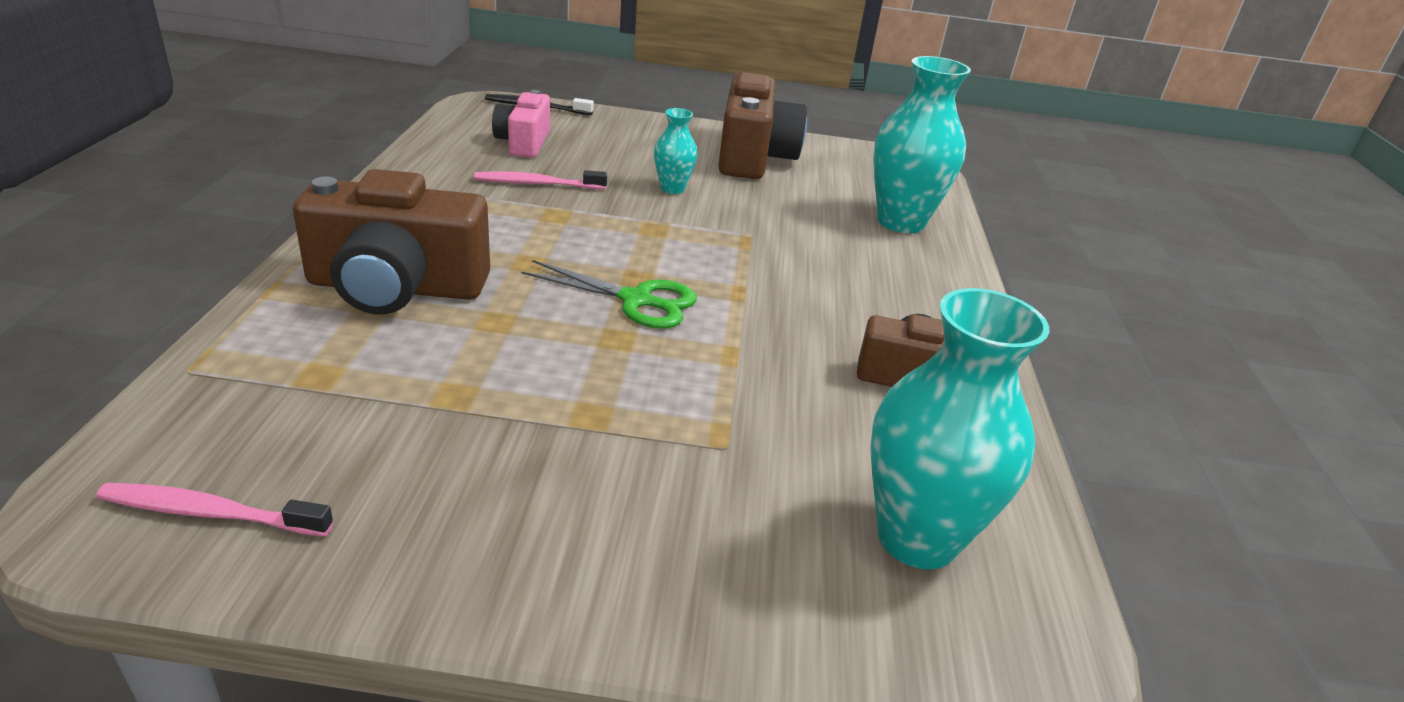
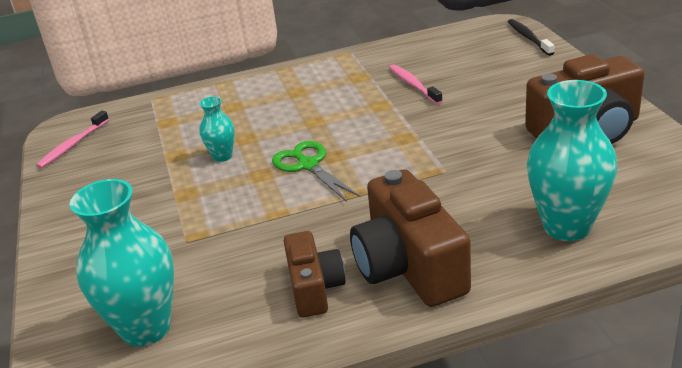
camera: 75 degrees right, 0 degrees up
pink toothbrush [96,483,333,536] -> pink toothbrush turned 135 degrees counterclockwise [36,111,109,169]
brown camera [293,169,490,314] -> brown camera moved to [350,169,471,307]
pink camera [492,90,550,158] -> none
green scissors [521,260,697,329] -> green scissors turned 150 degrees clockwise [272,141,361,202]
turquoise vase [654,108,697,194] -> turquoise vase moved to [199,96,235,162]

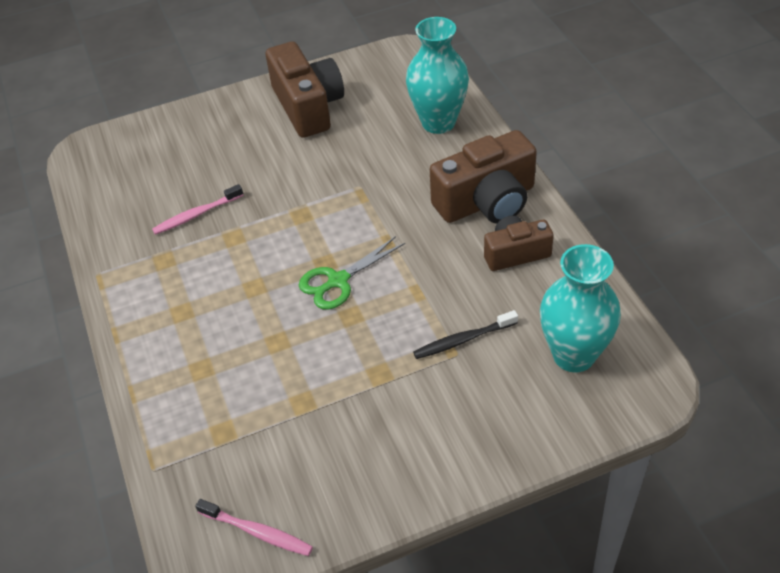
camera: 95 degrees left, 15 degrees up
turquoise vase [199,96,235,162] -> none
black toothbrush [508,19,554,56] -> black toothbrush moved to [413,310,518,359]

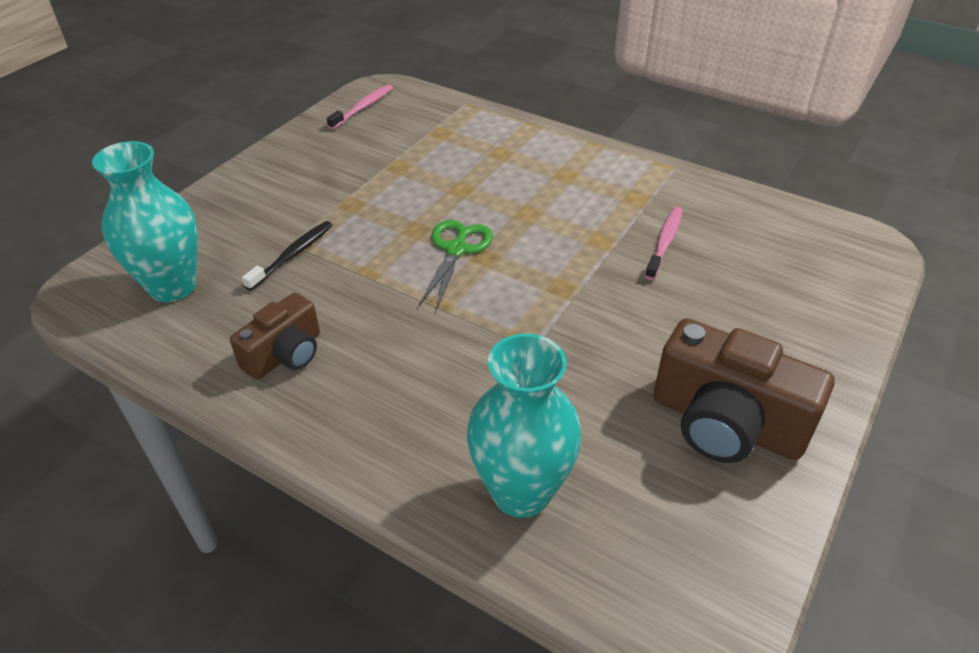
camera: 140 degrees right, 5 degrees down
pink toothbrush [195,499,313,556] -> pink toothbrush turned 135 degrees clockwise [327,84,393,130]
brown camera [430,130,537,224] -> none

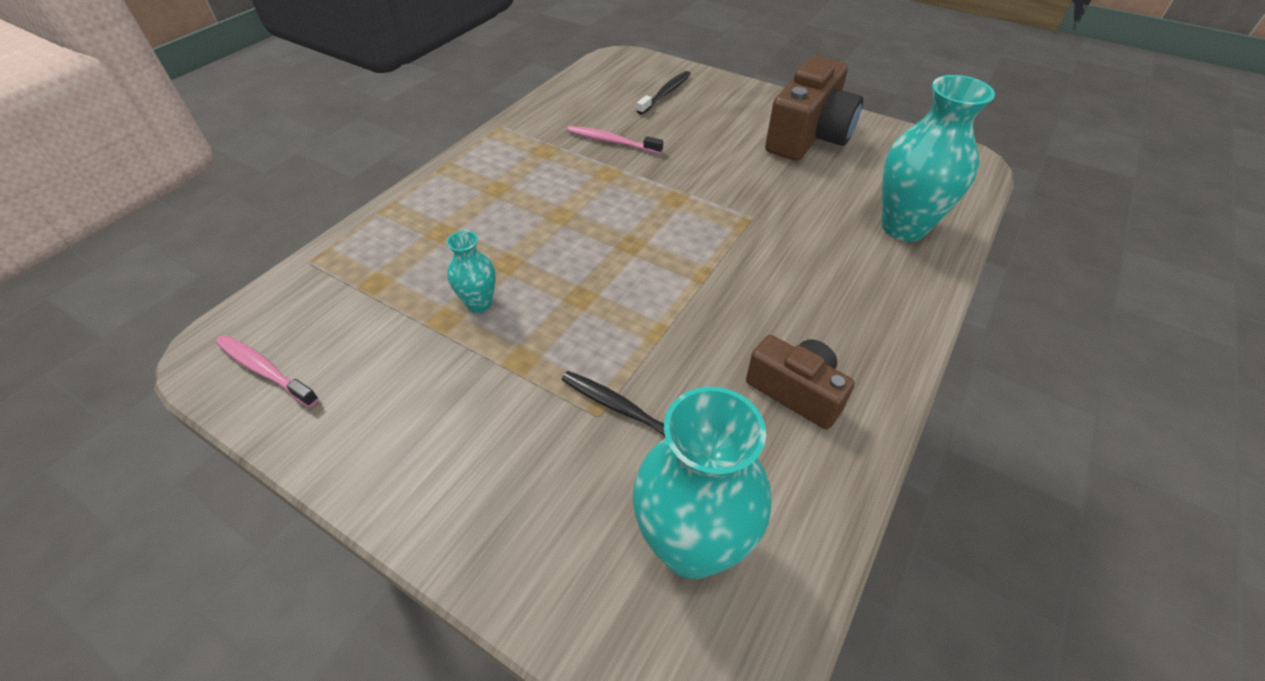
camera: 90 degrees left, 5 degrees up
green scissors [419,220,493,310] -> none
none -> turquoise vase [447,231,496,313]
none -> black toothbrush [637,71,691,115]

